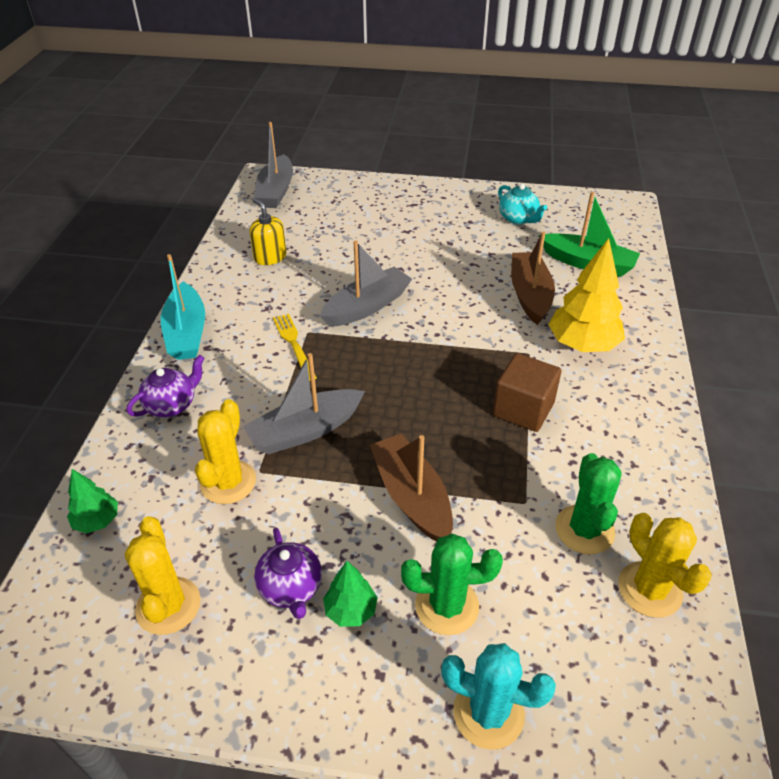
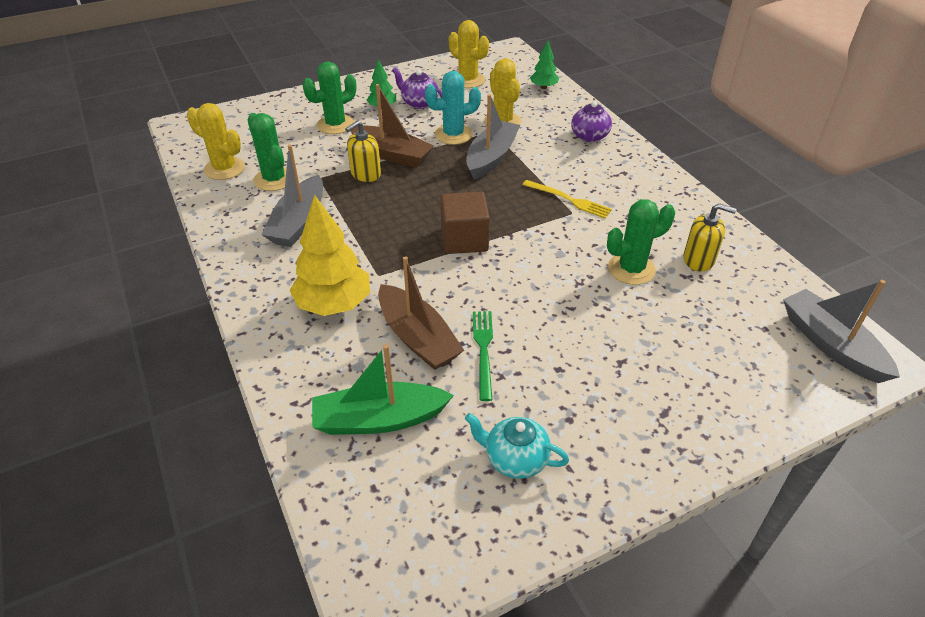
camera: 145 degrees right, 0 degrees up
turquoise boat [161,254,205,360] -> none
grey boat [320,241,412,327] -> grey boat moved to [262,145,323,247]
turquoise cactus [441,643,556,750] -> turquoise cactus moved to [425,71,481,145]
brown cube [493,353,562,432] -> brown cube moved to [441,192,490,254]
none -> yellow soap dispenser [345,120,381,182]
none -> green fork [473,311,493,401]
none -> green cactus [607,199,675,285]

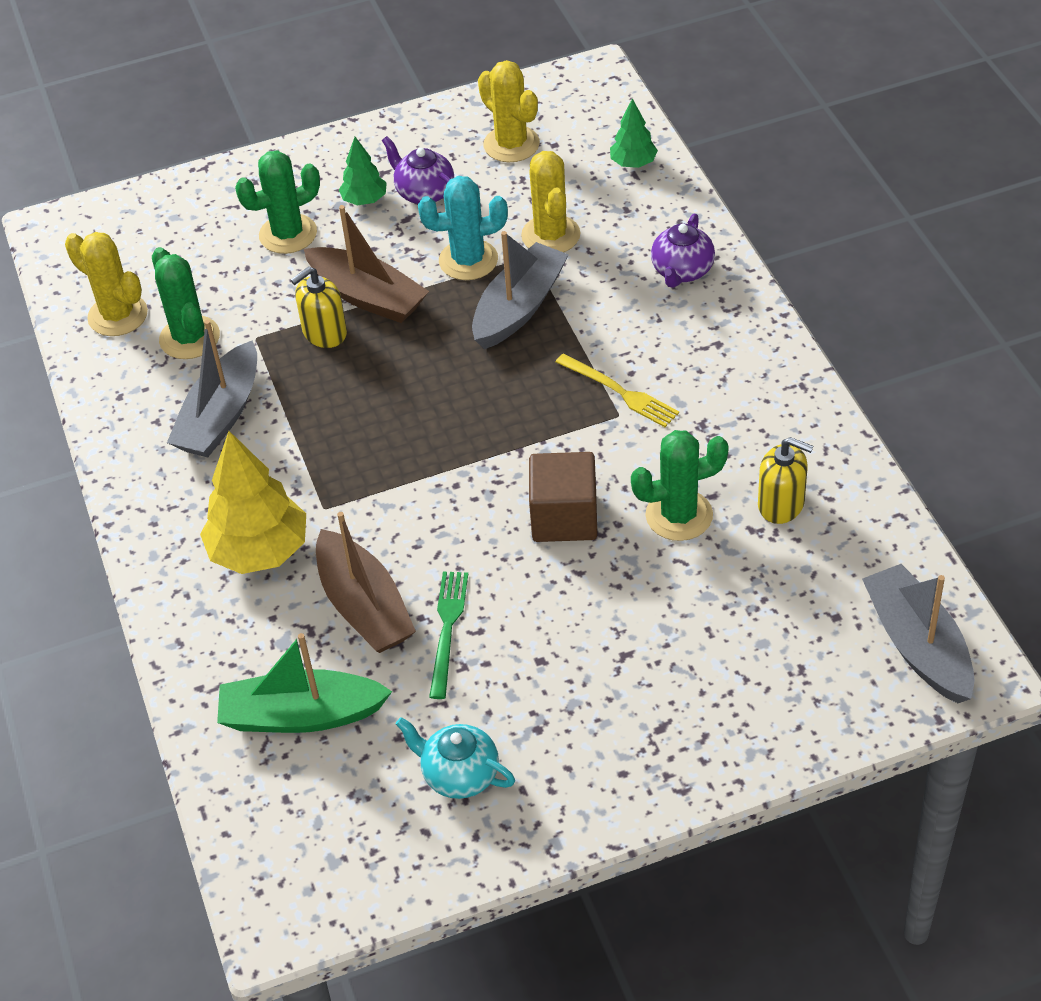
camera: 10 degrees right, 5 degrees up
brown cube [441,192,490,254] -> brown cube moved to [529,452,597,542]

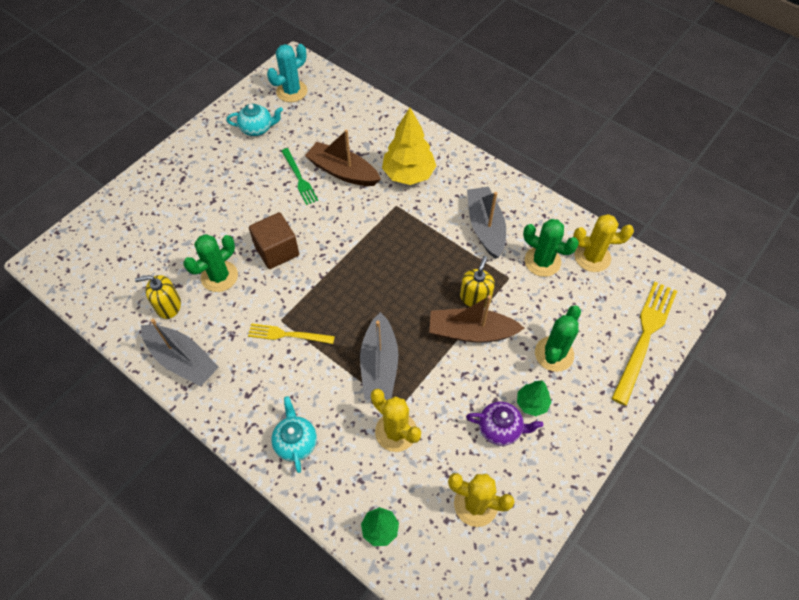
camera: 145 degrees right, 10 degrees up
green boat [217,633,392,733] -> none
turquoise cactus [418,176,508,280] -> turquoise cactus moved to [267,44,307,102]
purple teapot [651,214,715,288] -> turquoise teapot [271,396,317,473]
grey boat [862,564,975,703] -> grey boat moved to [141,319,219,386]
none -> yellow fork [612,282,677,406]

